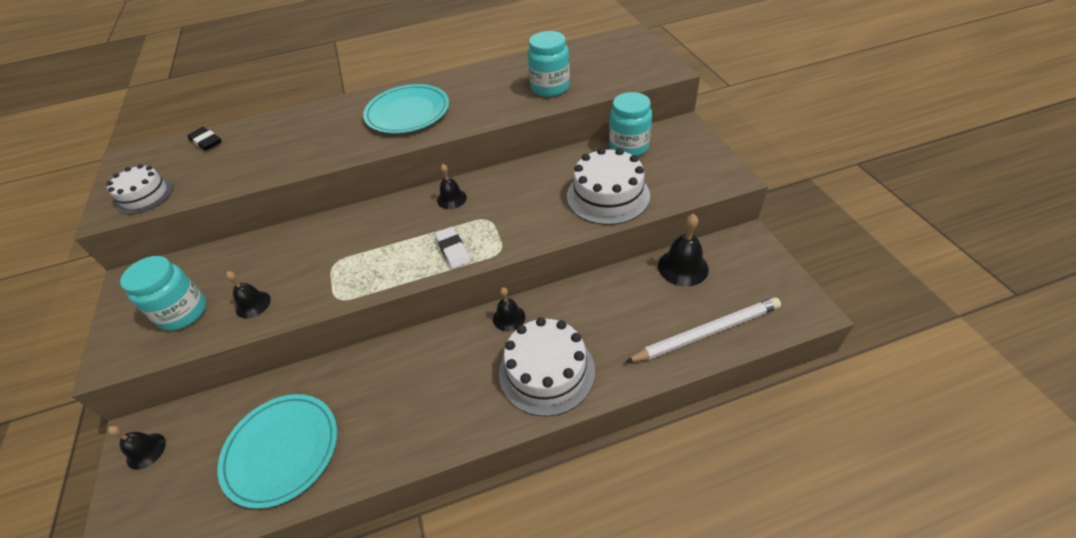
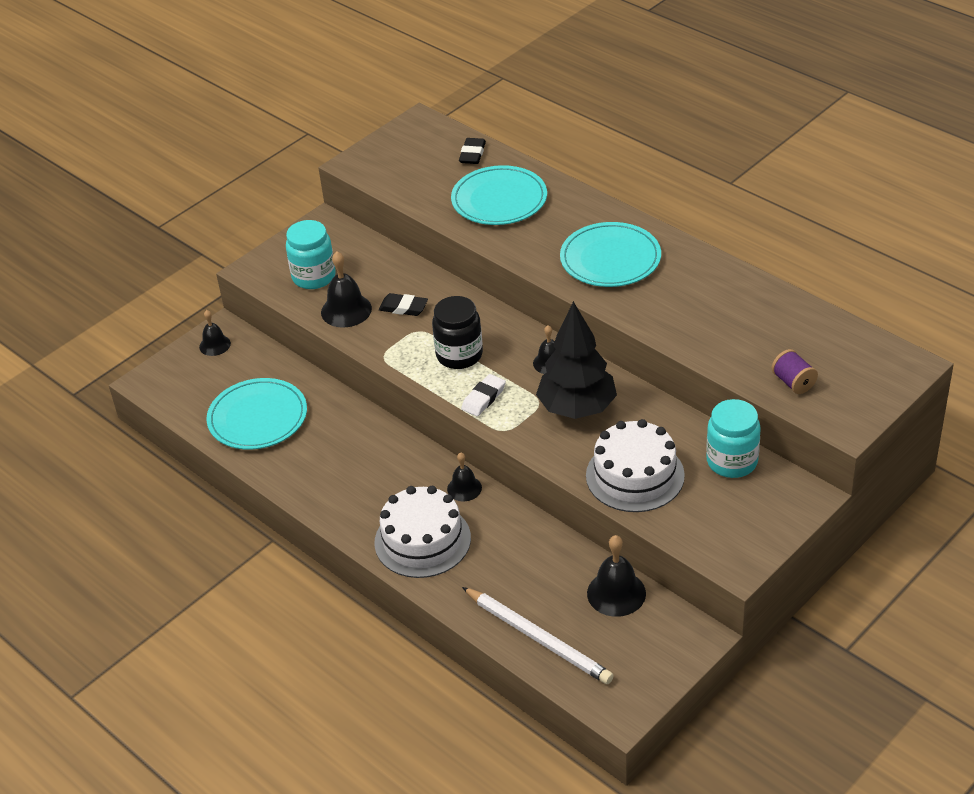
camera: 60 degrees right, 5 degrees down
white cake [107,164,173,215] -> none
black bell [226,271,271,318] -> black bell [321,252,372,328], size x1.58
turquoise jar [528,31,570,97] -> none
none -> black eraser [379,293,428,316]
none -> black jar [432,296,483,369]
none -> turquoise plate [451,165,547,225]
none -> black tree [536,301,617,419]
none -> purple spool [771,349,818,394]

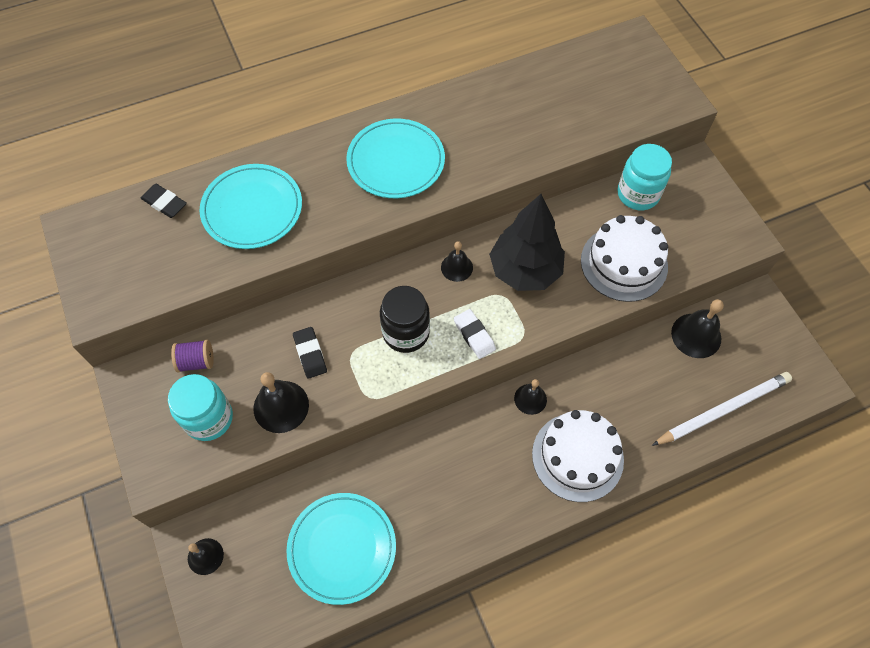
camera: 70 degrees left, 20 degrees up
black eraser [379,293,428,316] -> black eraser turned 60 degrees counterclockwise [293,327,327,379]
purple spool [771,349,818,394] -> purple spool moved to [171,340,214,373]

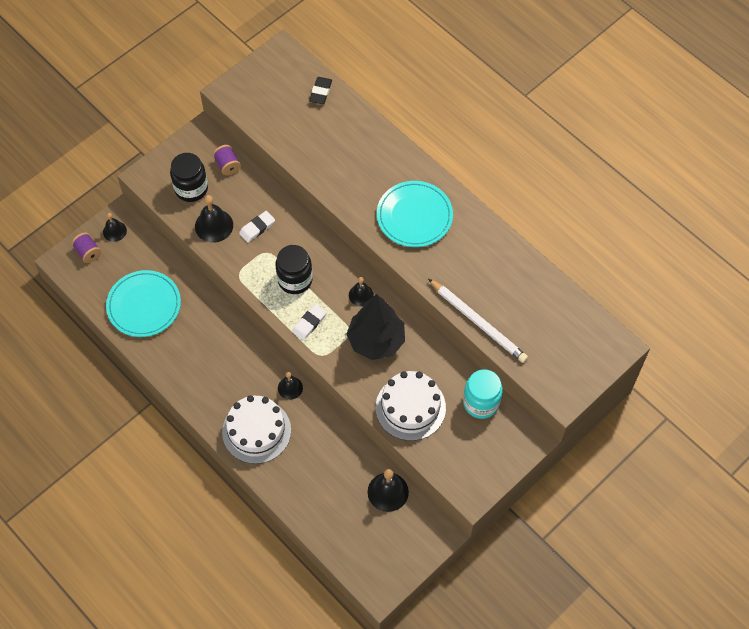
camera: 70 degrees right, 0 degrees up
turquoise jar [168,374,233,441] -> black jar [170,153,208,202]
turquoise plate [200,164,302,249] -> none
black eraser [293,327,327,379] -> white eraser [239,211,275,243]
white pencil [652,372,792,446] -> white pencil moved to [428,279,528,363]
none -> purple spool [71,232,101,263]

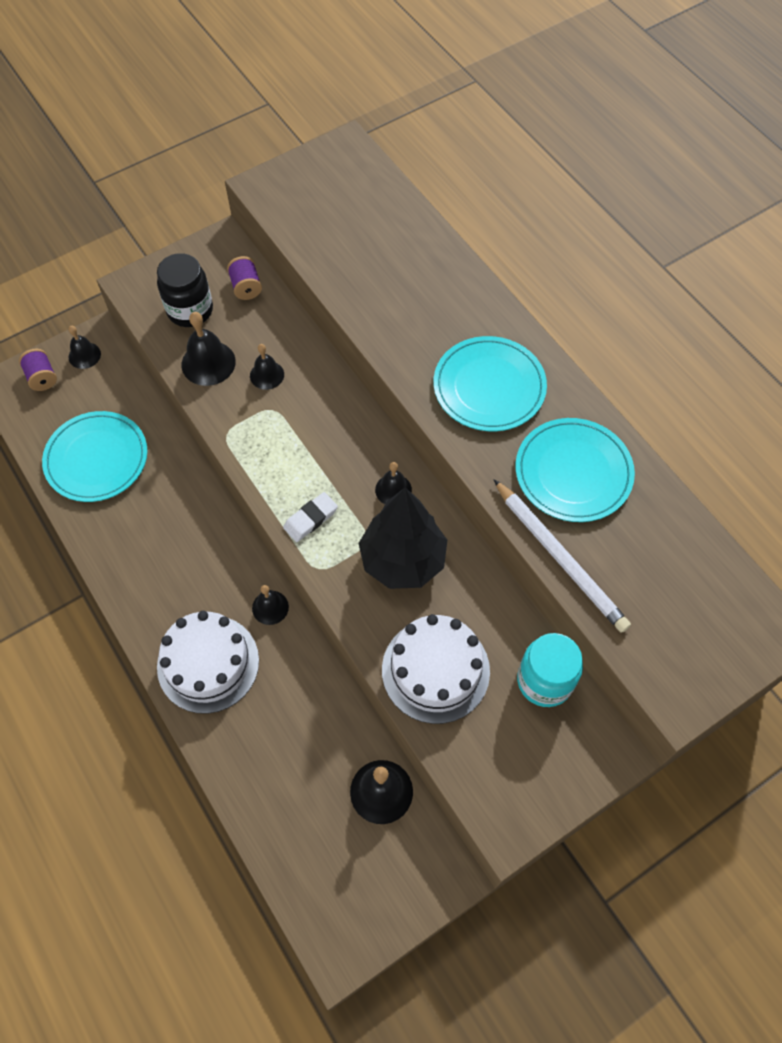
camera: 10 degrees right, 0 degrees up
white eraser [239,211,275,243] -> black bell [250,344,284,390]
black jar [275,245,313,294] -> none
black eraser [309,77,332,104] -> none
none -> turquoise plate [515,418,635,522]

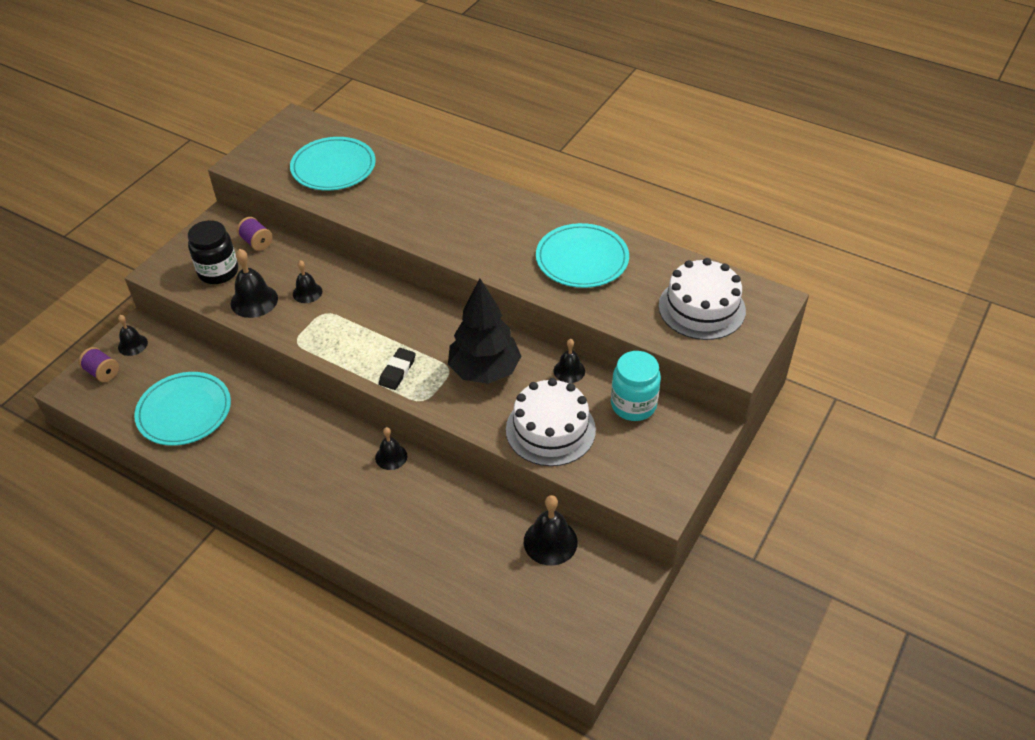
camera: 25 degrees left, 15 degrees down
white cake [157,611,259,714] -> white cake moved to [659,258,746,340]
white eraser [283,492,338,542] -> black eraser [379,348,416,390]
black bell [375,462,412,504] -> black bell moved to [554,339,585,383]
turquoise plate [434,336,547,431] -> turquoise plate moved to [290,137,376,191]
white pencil [494,480,631,633] -> none

